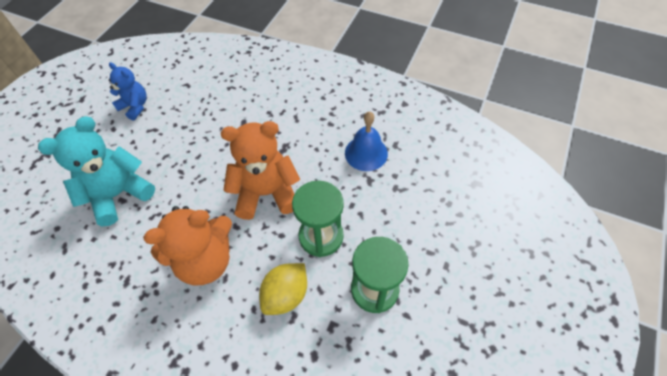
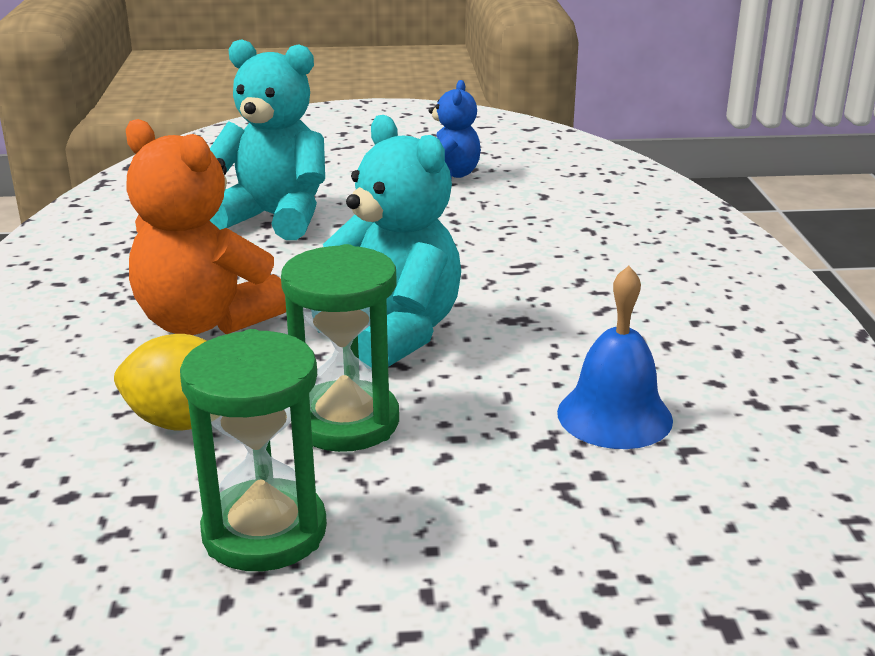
camera: 60 degrees right, 30 degrees down
orange teddy bear [221,121,300,220] -> turquoise teddy bear [319,115,461,368]

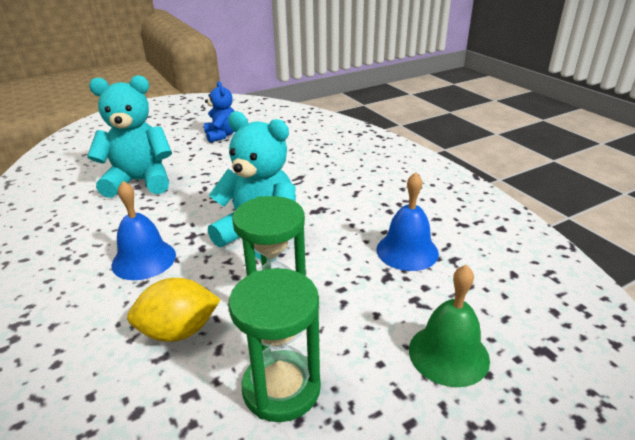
camera: 25 degrees left, 5 degrees up
orange teddy bear [126,119,286,335] -> blue bell [111,181,176,280]
none -> green bell [409,265,490,387]

